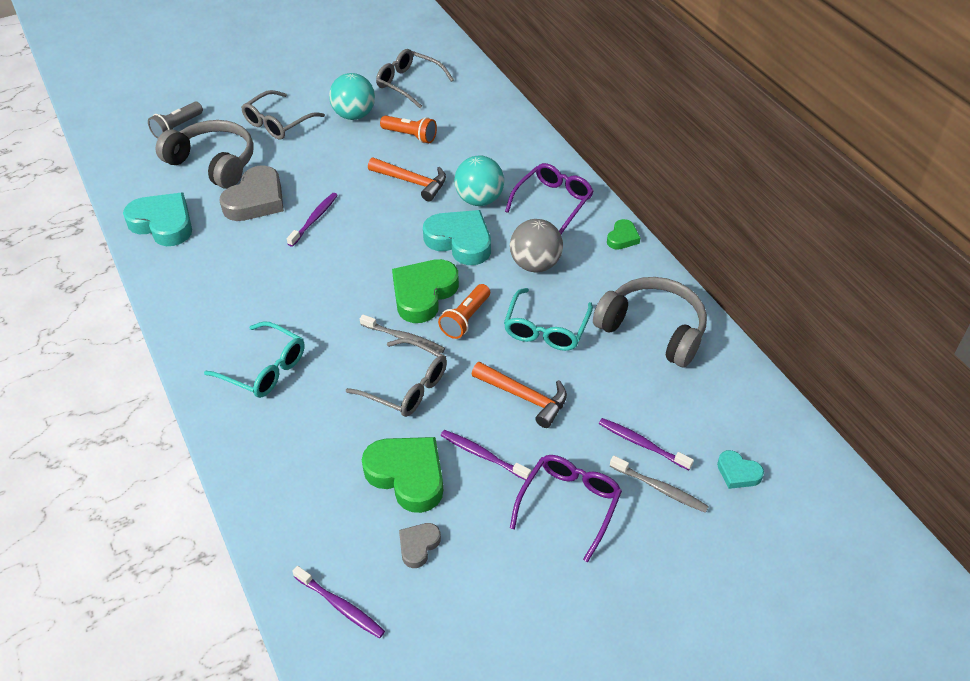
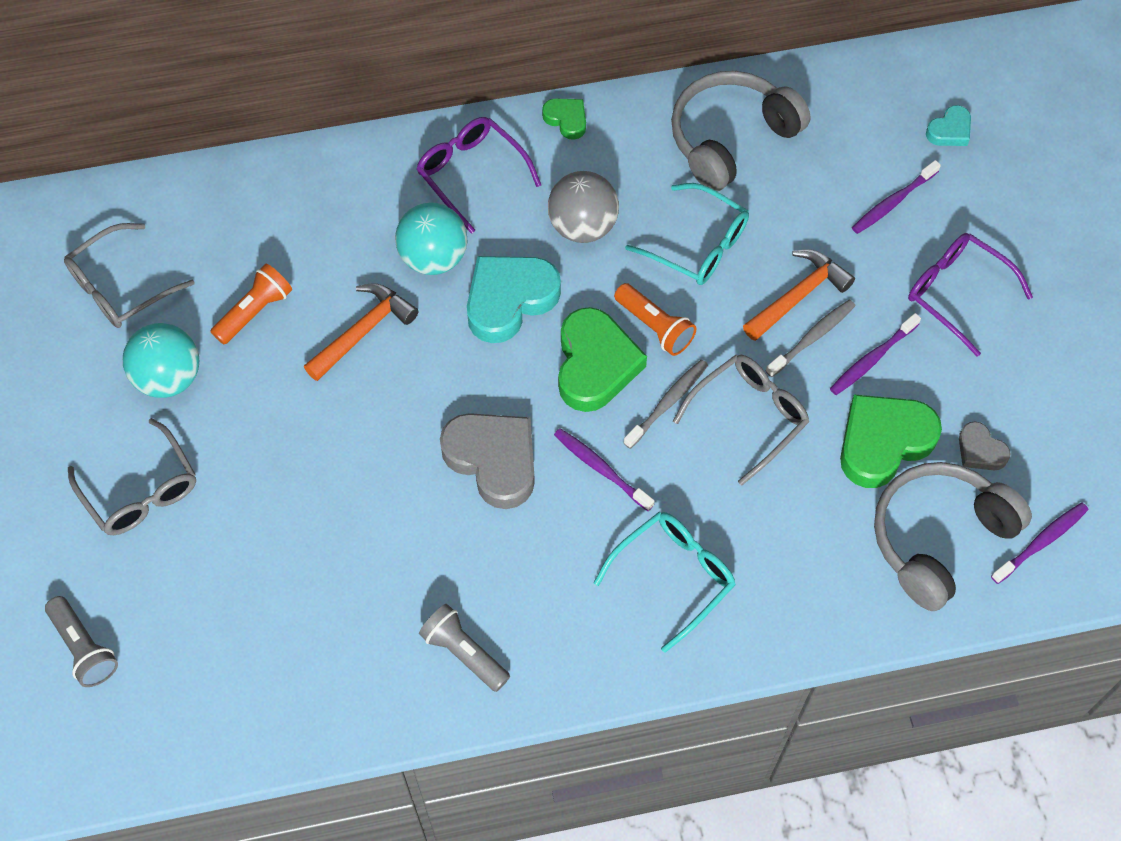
camera: 75 degrees left, 15 degrees up
turquoise heart [123,193,192,246] -> none
grey headphones [156,120,254,189] -> grey headphones moved to [874,462,1032,611]
grey heart [219,165,284,221] -> grey heart moved to [440,413,535,509]
purple toothbrush [287,193,338,247] -> purple toothbrush moved to [554,428,654,511]
green heart [392,259,459,323] -> green heart turned 135 degrees counterclockwise [558,307,647,412]
grey toothbrush [610,456,709,513] -> grey toothbrush moved to [766,299,856,377]
none -> grey flashlight [419,604,510,692]

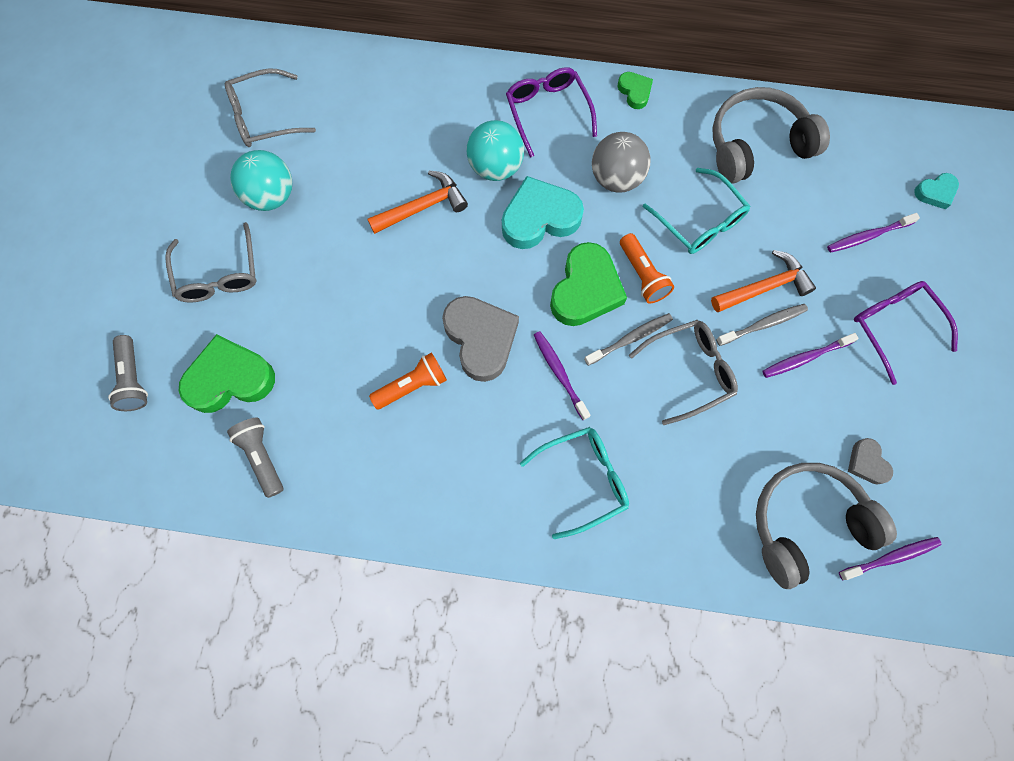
camera: 20 degrees right, 10 degrees up
orange flashlight [210,264,292,344] -> orange flashlight moved to [369,353,447,410]
grey flashlight [419,604,510,692] -> grey flashlight moved to [227,418,283,498]
green heart [840,394,942,488] -> green heart moved to [179,334,275,413]

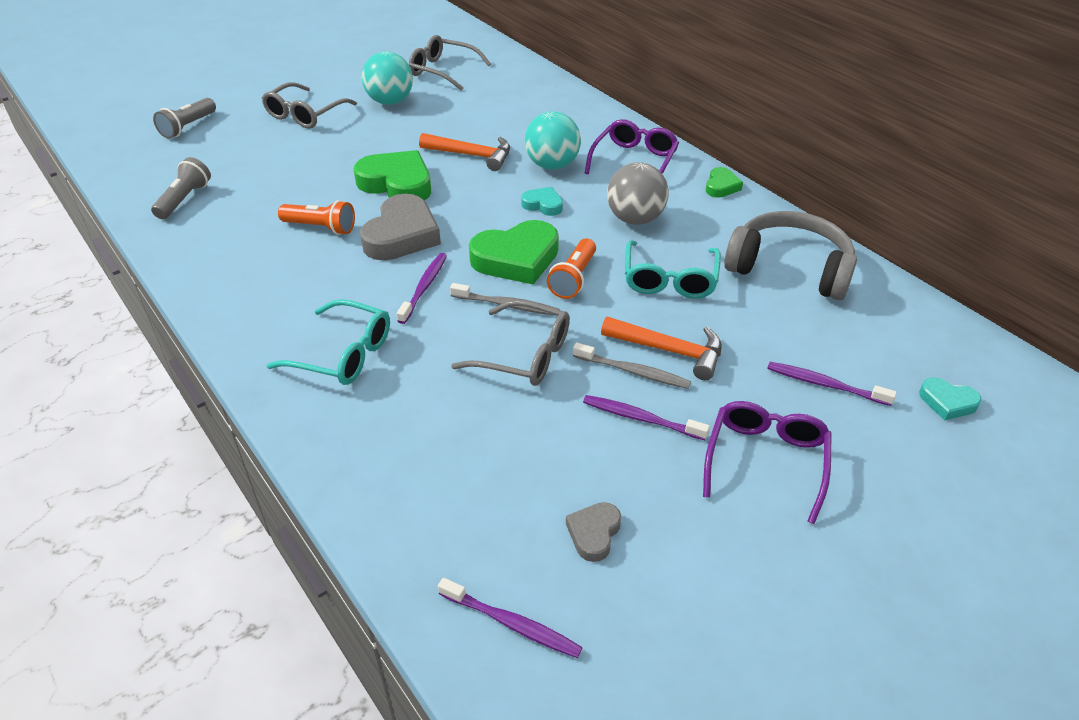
camera: 45 degrees right, 30 degrees down
green heart [179,334,275,413] -> green heart moved to [353,150,431,200]
turquoise heart [502,176,584,249] -> turquoise heart [521,187,563,216], size x0.51
grey headphones [756,463,897,589] -> none

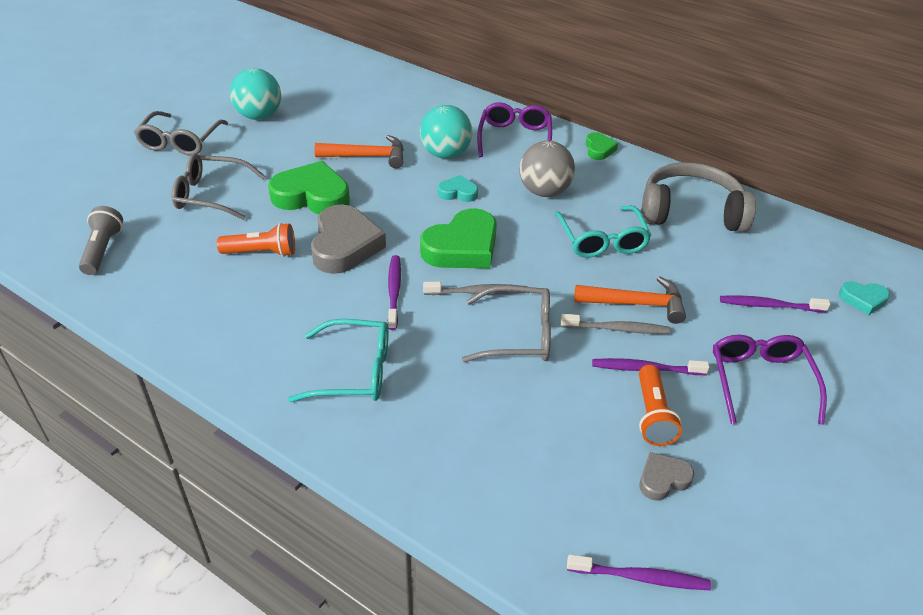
camera: 20 degrees left, 0 degrees up
grey flashlight [153,98,216,139] -> none
grey glasses [409,35,491,91] -> grey glasses moved to [172,153,266,220]
orange flashlight [547,238,596,299] -> orange flashlight moved to [639,365,682,446]
grey heart [566,502,621,562] -> grey heart turned 60 degrees clockwise [639,452,694,501]

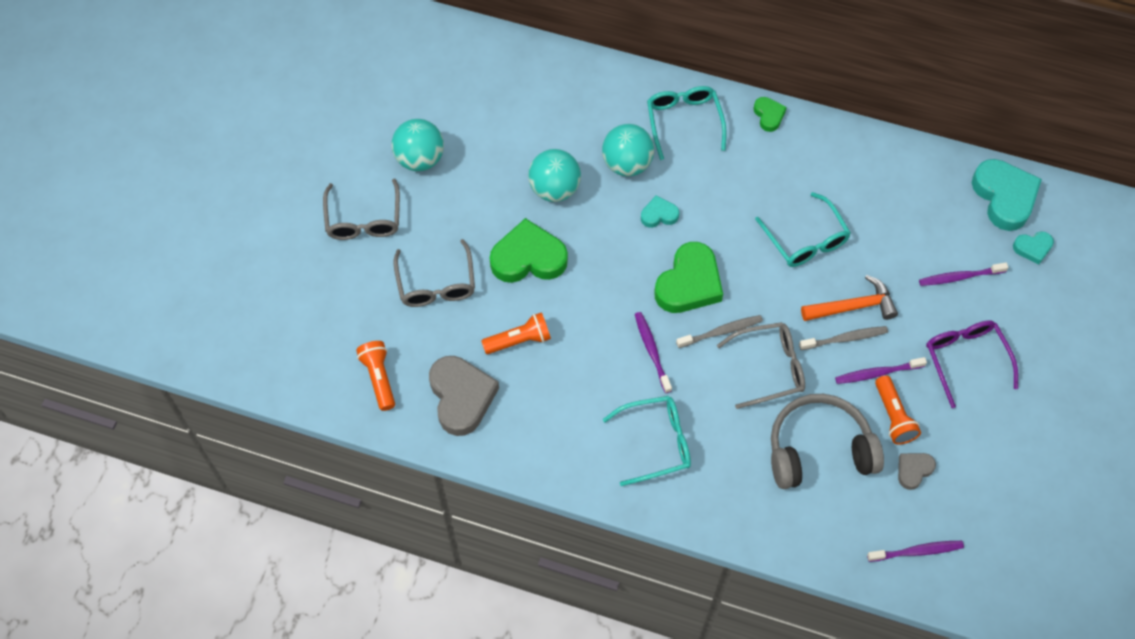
camera: 15 degrees left, 20 degrees up
grey flashlight [79,206,123,275] -> orange flashlight [356,341,395,411]
grey glasses [172,153,266,220] -> grey glasses turned 90 degrees counterclockwise [394,239,475,307]
grey heart [311,204,386,274] -> grey heart moved to [429,356,499,436]
orange hammer [315,135,404,168] -> turquoise ball [528,149,581,202]
purple glasses [477,102,552,157] -> turquoise glasses [647,86,727,160]
grey ball [519,141,575,197] -> none
grey headphones [641,162,756,232] -> grey headphones moved to [771,394,884,489]
none -> turquoise heart [972,159,1042,231]

